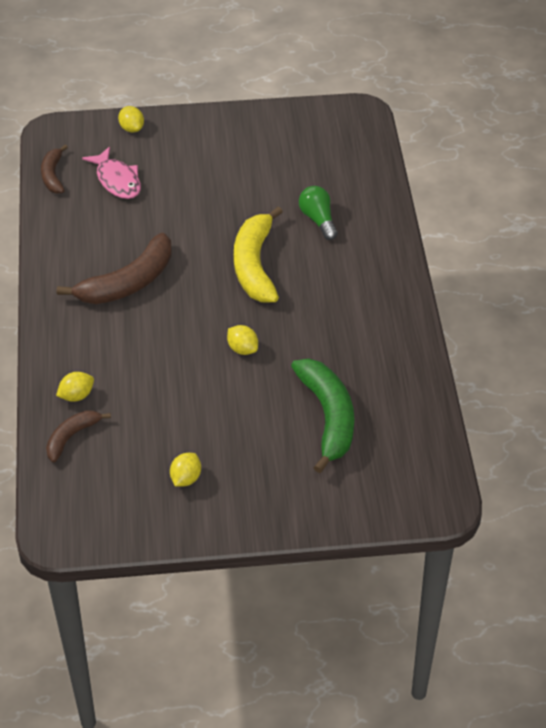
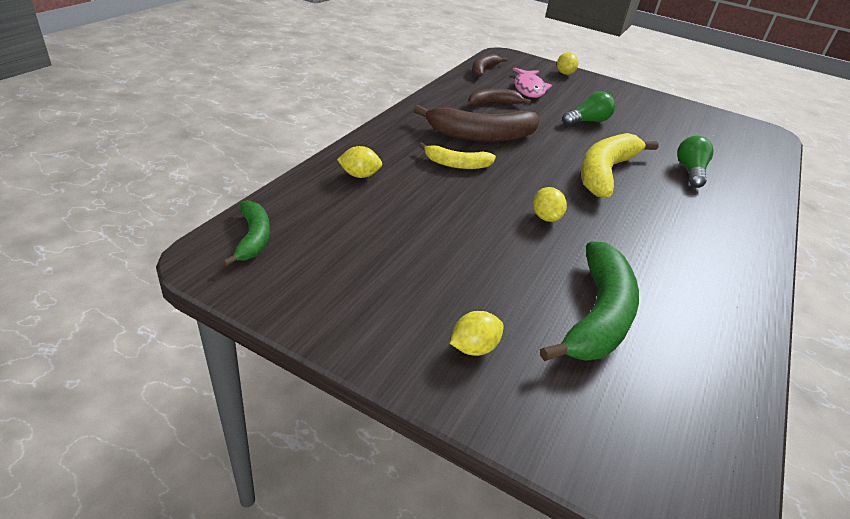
camera: 30 degrees right, 10 degrees down
brown banana [46,410,111,463] -> brown banana moved to [468,88,531,106]
yellow lemon [170,453,201,487] -> yellow lemon moved to [450,311,503,356]
none -> green banana [223,200,270,266]
none -> yellow banana [419,142,496,169]
none -> green light bulb [563,91,615,126]

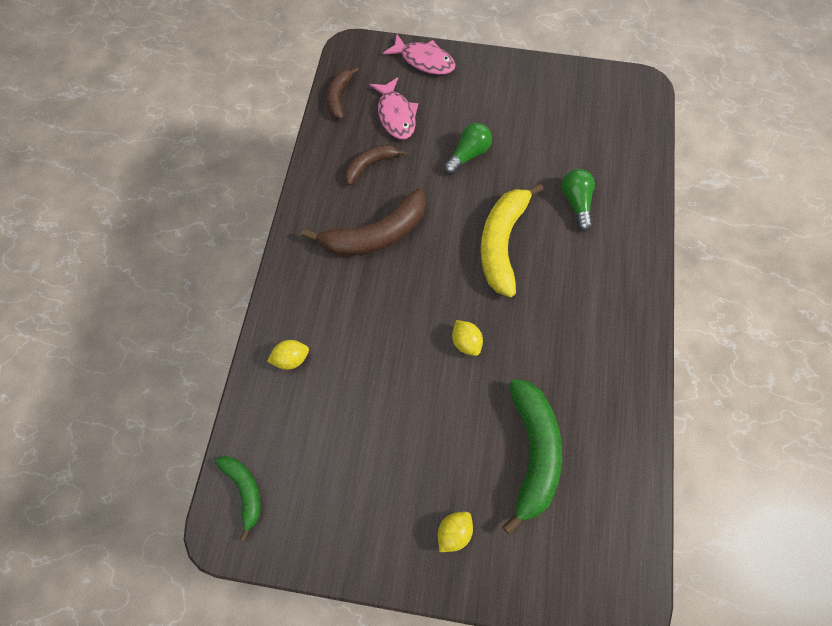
camera: 15 degrees left, 30 degrees up
yellow banana [419,142,496,169] -> none
yellow lemon [557,52,578,75] -> pink fish [383,34,456,75]

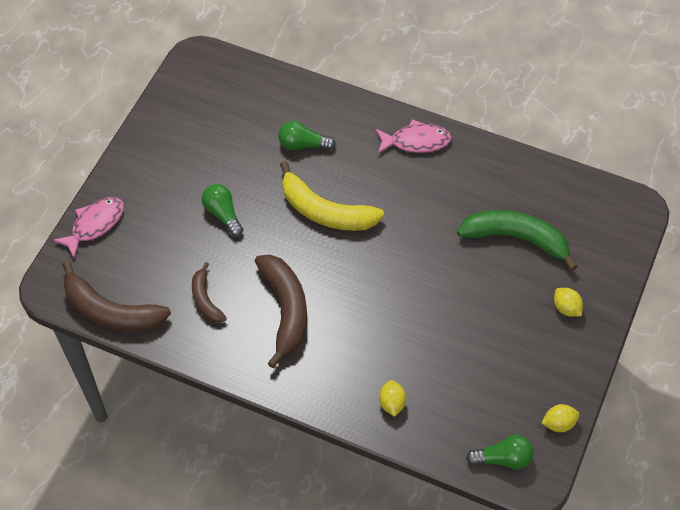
camera: 75 degrees left, 10 degrees down
green banana [215,456,261,541] -> green light bulb [466,435,534,469]
brown banana [327,67,359,119] -> brown banana [62,261,171,331], size x1.78
pink fish [369,77,418,139] -> pink fish moved to [375,119,451,154]
yellow lemon [452,320,483,356] -> yellow lemon moved to [542,404,580,432]

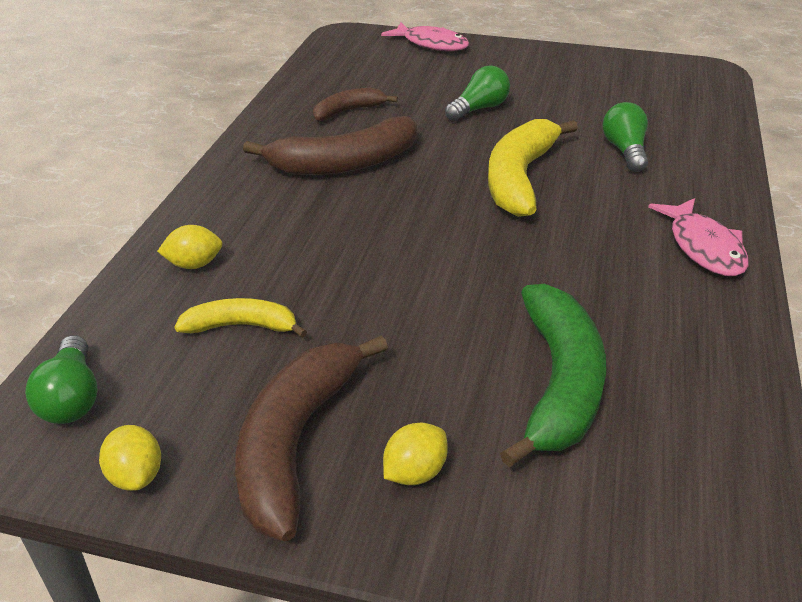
camera: 80 degrees right, 20 degrees down
brown banana [62,261,171,331] -> brown banana moved to [235,335,388,541]
none -> yellow banana [174,298,307,338]

